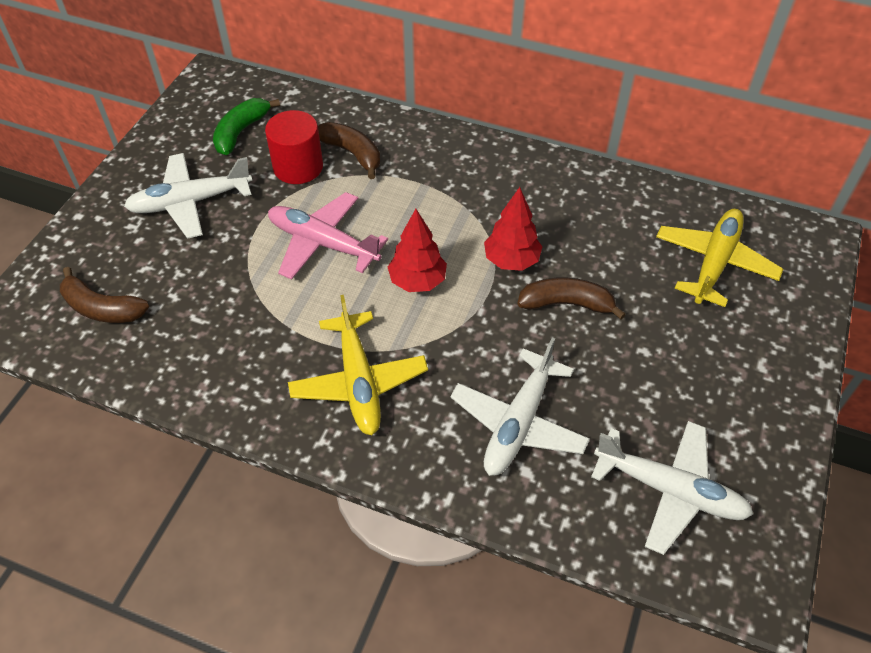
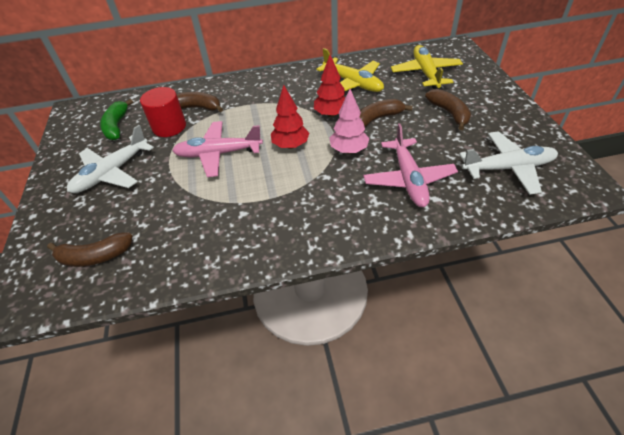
camera: 30 degrees left, 5 degrees down
yellow plane [288,295,428,435] -> yellow plane moved to [317,48,384,92]
white plane [450,337,590,476] -> pink plane [363,123,458,207]
none -> pink tree [330,89,369,154]
none -> brown banana [425,89,471,130]

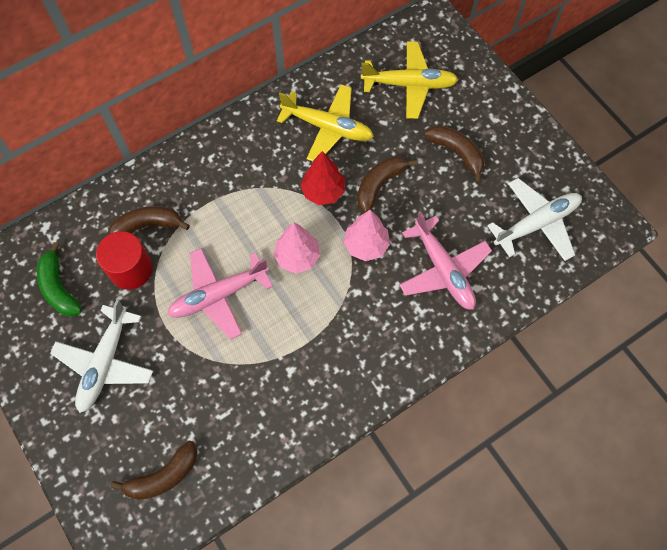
camera: 25 degrees left, 20 degrees up
red tree [271,85,309,149] -> pink tree [274,222,320,274]
yellow plane [391,45,463,89] -> yellow plane turned 120 degrees clockwise [361,41,458,119]

